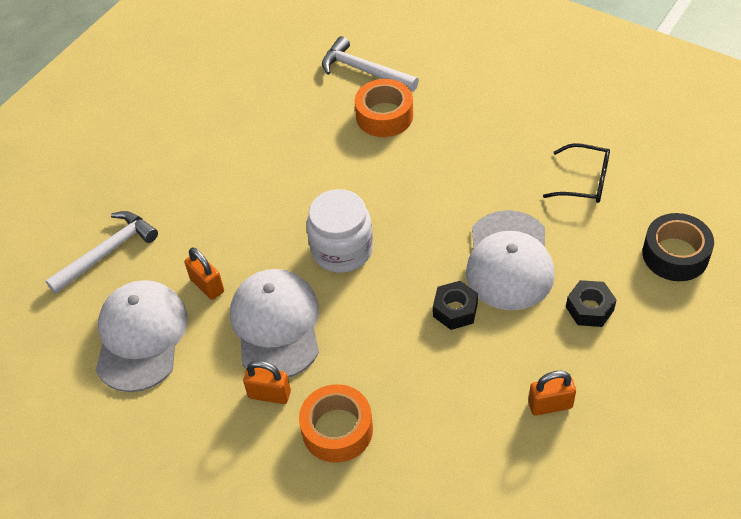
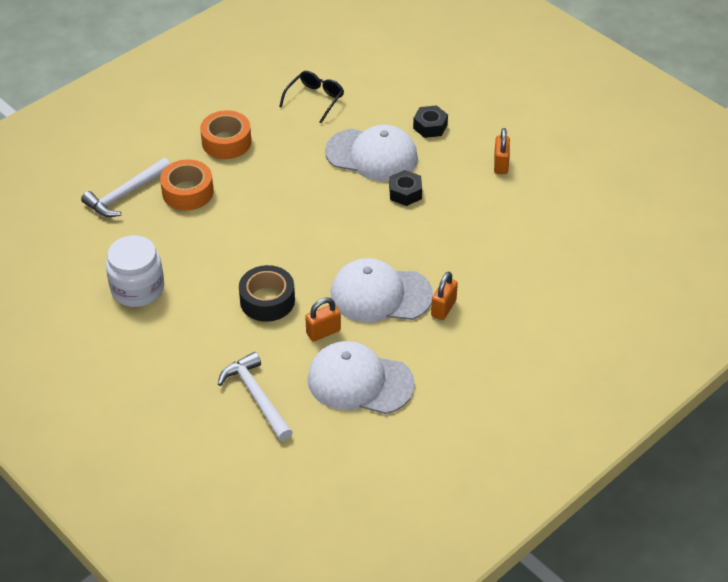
camera: 80 degrees left, 5 degrees down
orange tape [299,384,373,463] -> orange tape moved to [200,110,251,159]
white jar [307,189,373,273] -> white jar moved to [106,235,164,307]
black tape [642,213,714,281] -> black tape moved to [239,265,295,322]

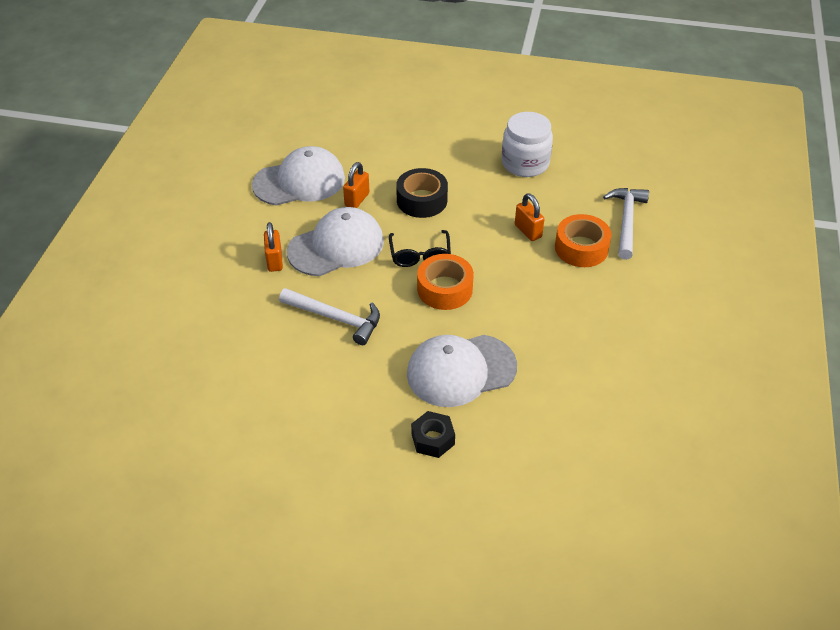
camera: 145 degrees right, 0 degrees up
orange tape [200,110,251,159] -> orange tape moved to [417,254,474,310]
white hammer [218,352,293,441] -> white hammer moved to [279,288,380,345]
black glasses [279,71,344,124] -> black glasses moved to [389,230,451,267]
black nut [389,170,422,206] -> none
orange padlock [494,128,510,174] -> orange padlock moved to [515,193,544,241]

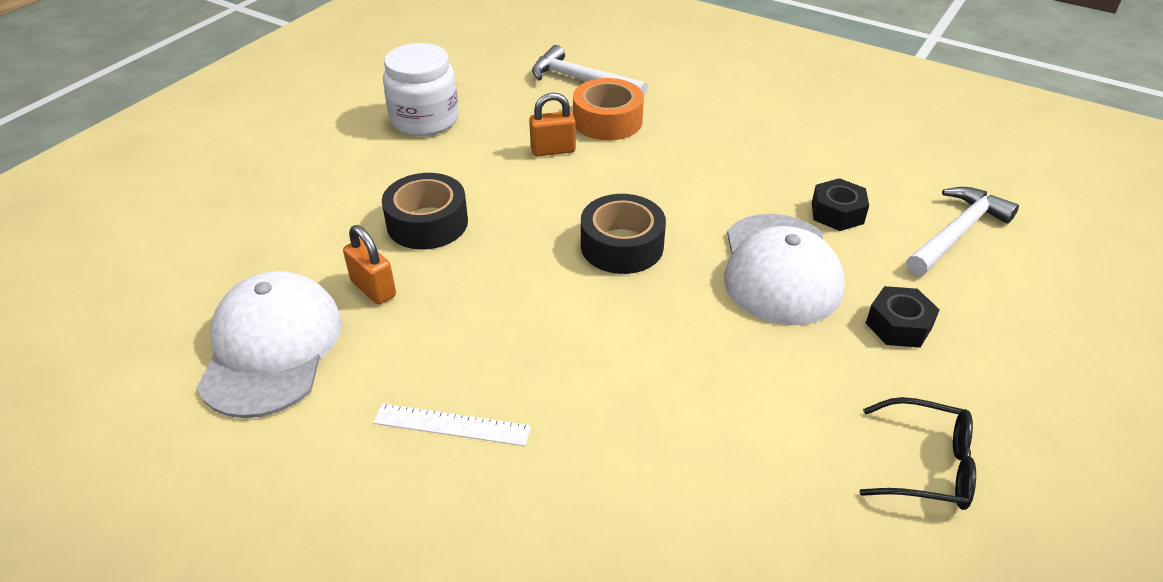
camera: 70 degrees left, 5 degrees down
orange padlock [264,222,283,272] -> white ruler [373,404,531,446]
white hammer [279,288,380,345] -> white hammer moved to [906,187,1019,276]
white cap [287,207,384,276] -> none
black glasses [389,230,451,267] -> black glasses moved to [860,397,976,510]
orange tape [417,254,474,310] -> black tape [581,194,666,274]
none -> black nut [812,178,869,231]

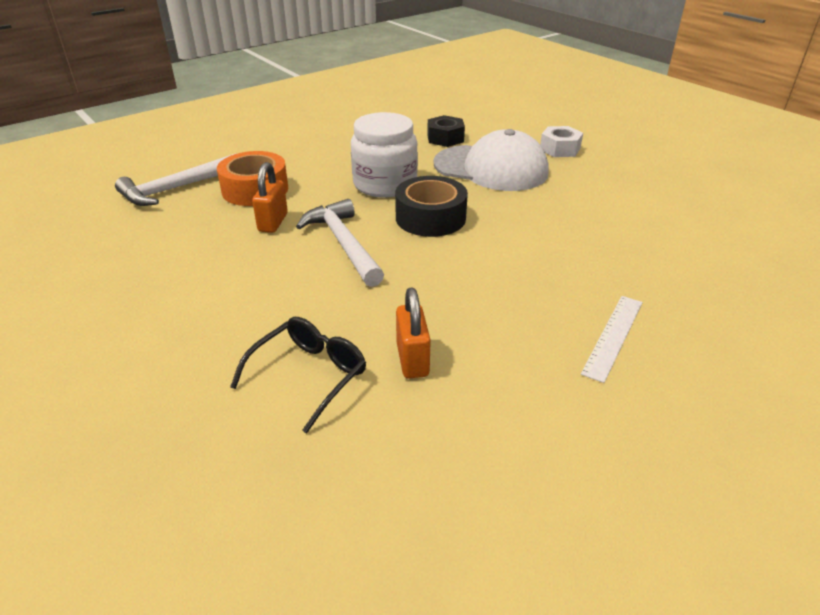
camera: 70 degrees left, 5 degrees down
white cap [197,271,342,418] -> none
orange padlock [343,225,396,305] -> orange padlock turned 75 degrees counterclockwise [396,288,431,378]
black tape [382,173,468,250] -> none
white jar [383,43,459,136] -> white jar moved to [351,112,418,198]
black glasses [860,397,976,510] -> black glasses moved to [230,317,366,433]
black nut [866,286,940,348] -> white nut [540,126,583,157]
white hammer [906,187,1019,276] -> white hammer moved to [296,199,384,287]

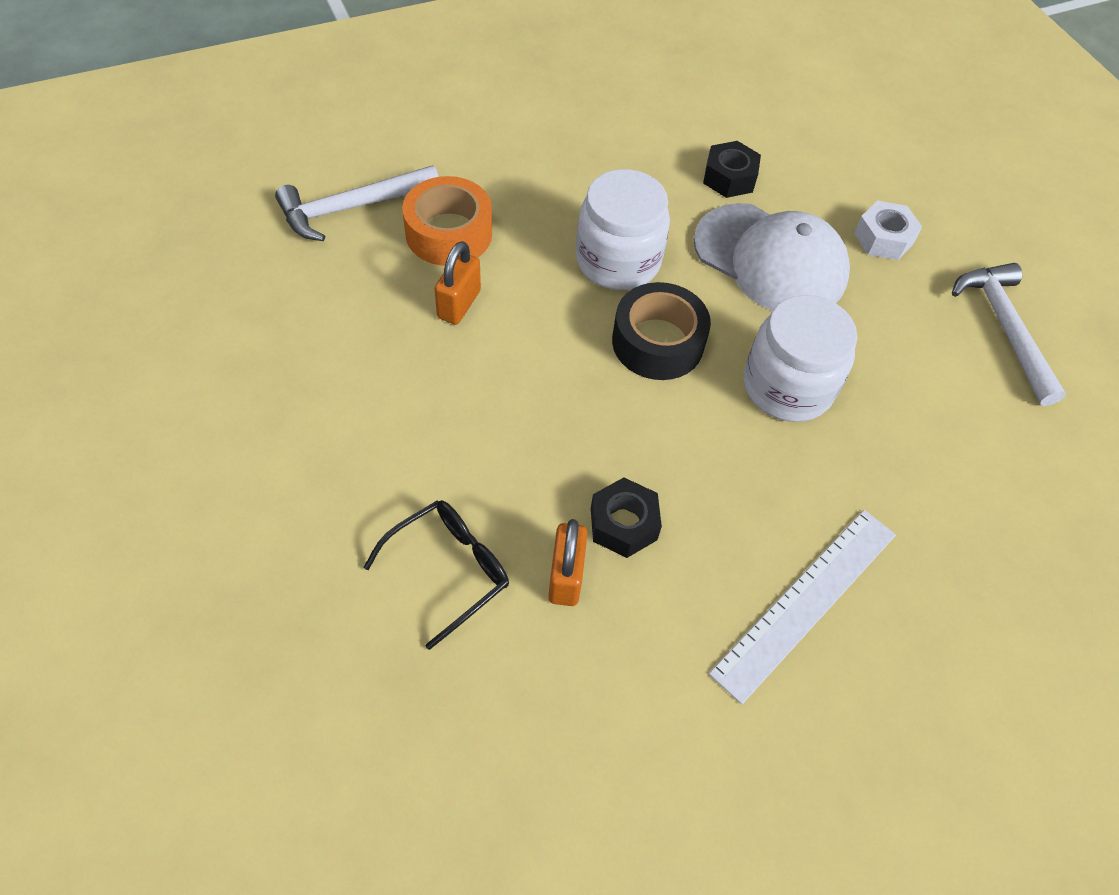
camera: 10 degrees right, 20 degrees up
white hammer [296,199,384,287] -> white hammer moved to [952,263,1066,406]
white ruler [581,296,643,383] -> white ruler [709,510,896,704], size x1.55
none -> black nut [591,478,662,558]
none -> white jar [744,295,858,422]

